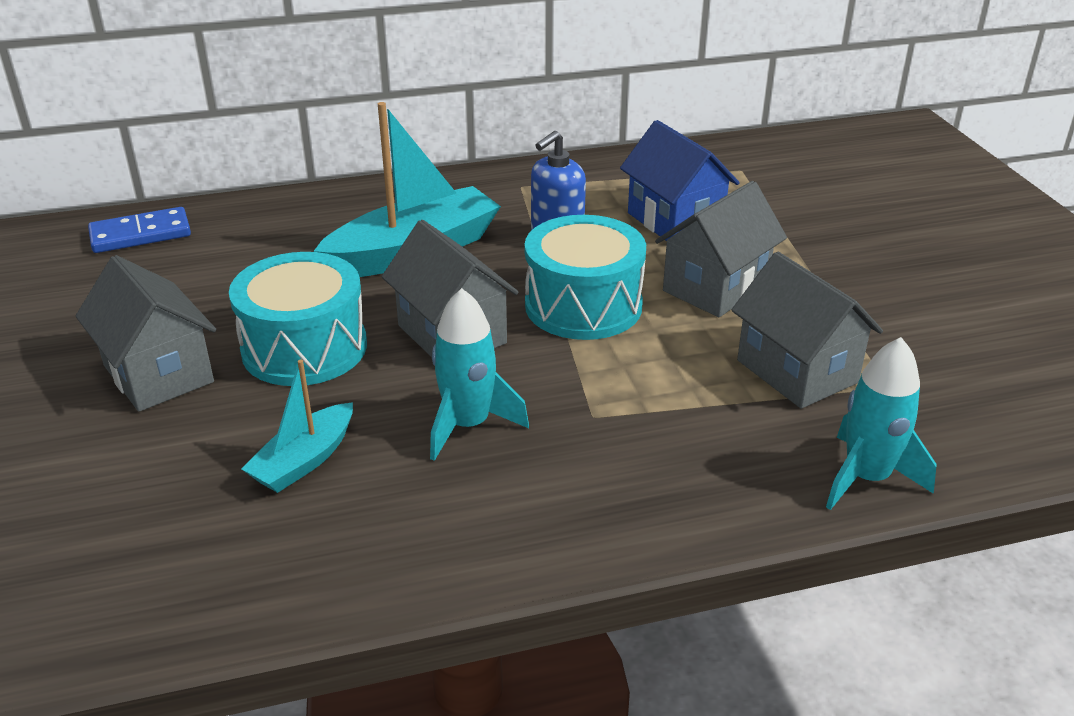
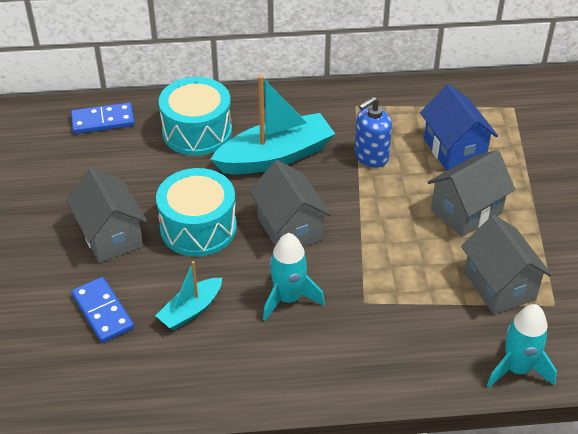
camera: 10 degrees right, 10 degrees up
turquoise drum [525,215,646,340] -> turquoise drum moved to [159,77,232,156]
none -> blue domino [71,277,134,343]

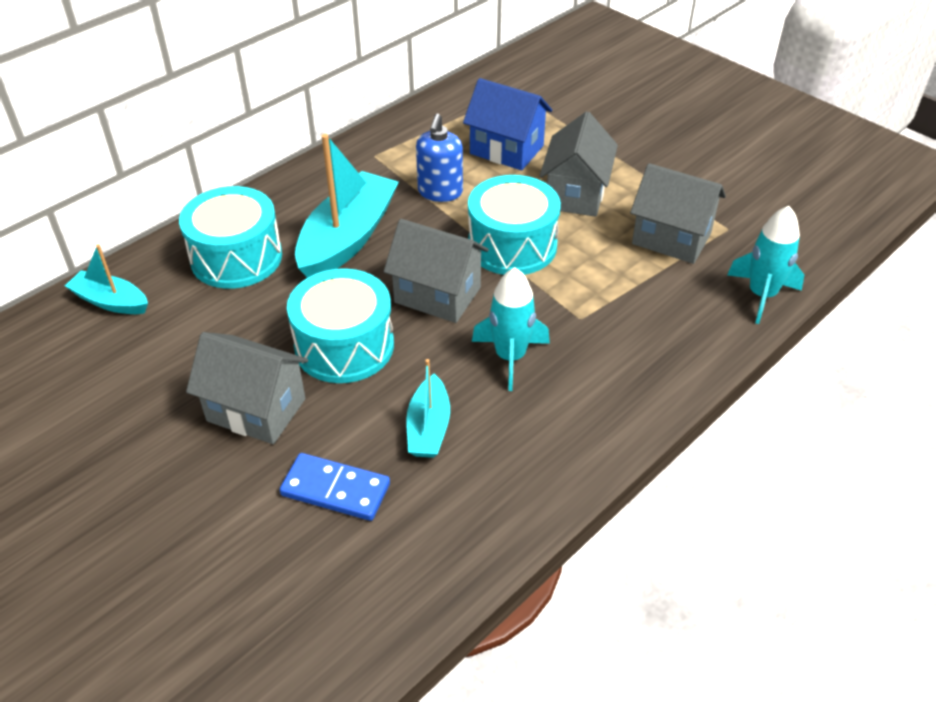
camera: 40 degrees left, 0 degrees up
blue domino [71,103,135,134] -> turquoise boat [65,244,148,314]
none -> turquoise drum [468,175,561,275]

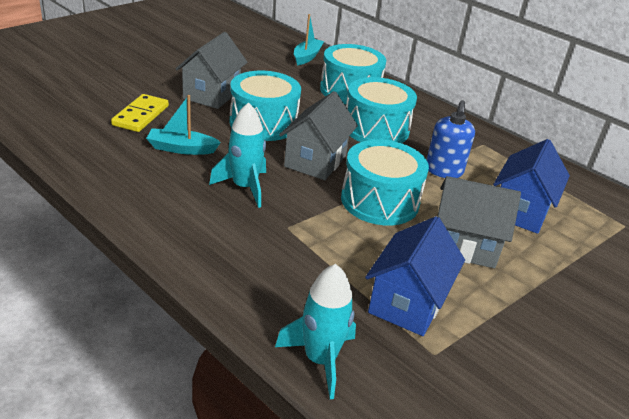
camera: 85 degrees right, 10 degrees down
blue domino [280,453,390,521] -> yellow domino [111,94,169,132]
turquoise boat [295,134,399,278] -> turquoise drum [346,77,417,143]
blue soap dispenser [416,114,463,202] -> blue soap dispenser turned 90 degrees counterclockwise [427,100,475,178]
grey house [630,163,726,264] -> blue house [365,216,465,336]

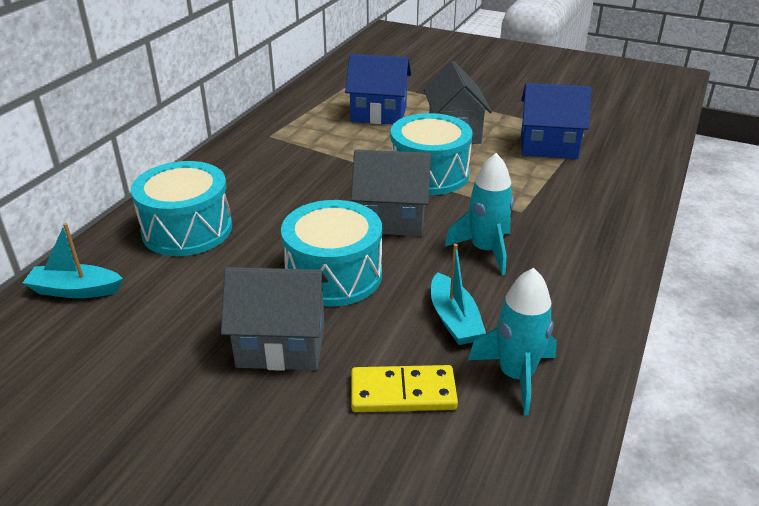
camera: 105 degrees left, 0 degrees up
turquoise rocket [275,264,356,399] -> turquoise rocket moved to [468,268,557,415]
turquoise drum [346,77,417,143] -> none
blue soap dispenser [427,100,475,178] -> none

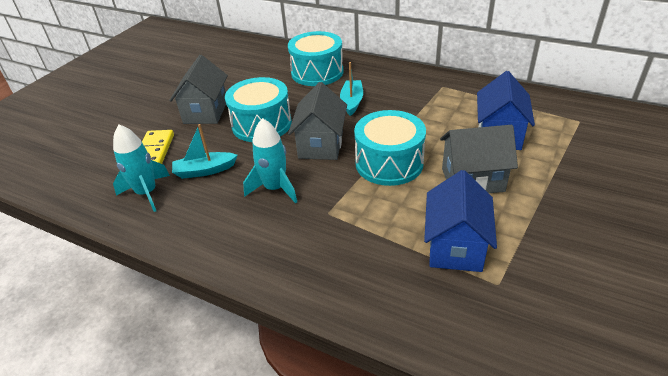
camera: 95 degrees right, 5 degrees up
turquoise boat [23,223,123,298] -> turquoise boat moved to [340,62,363,116]

